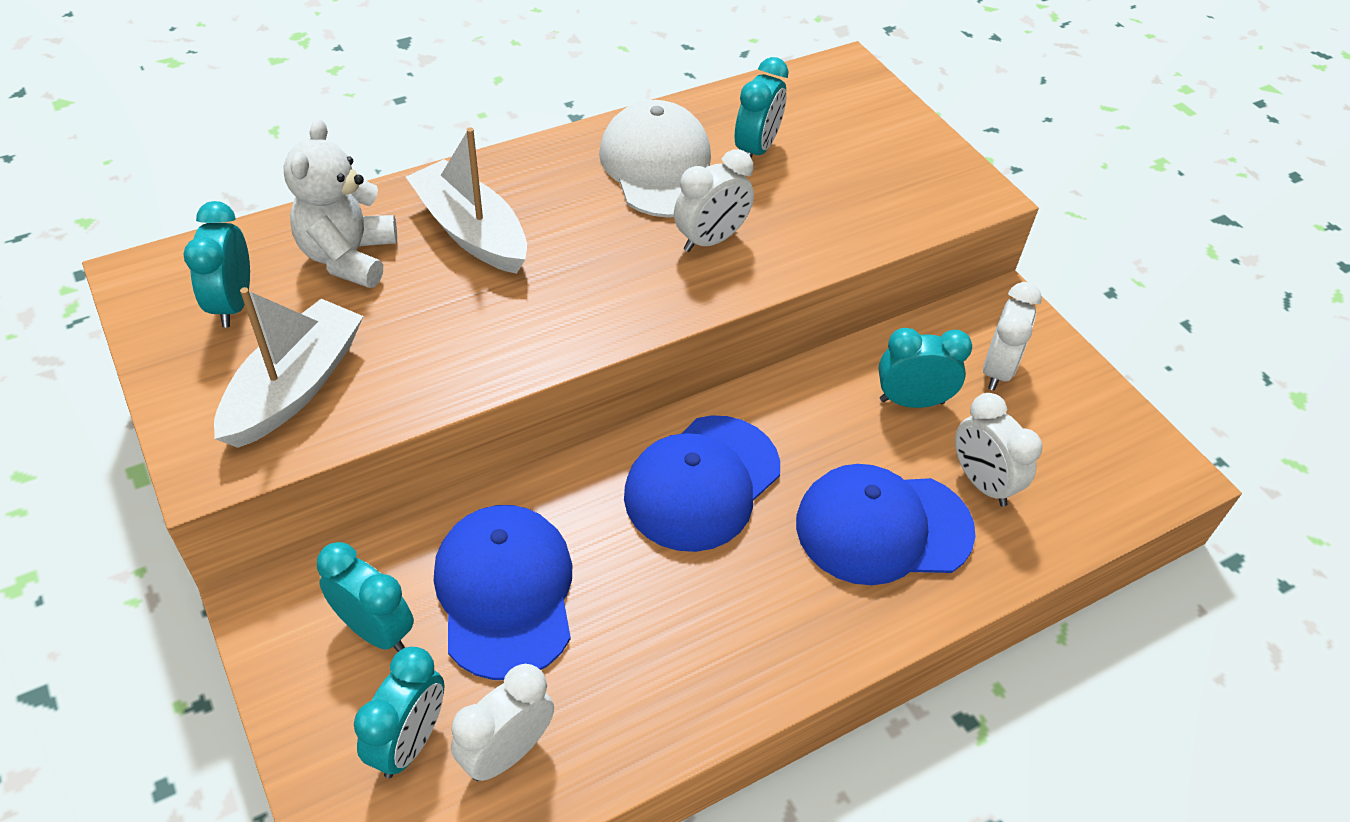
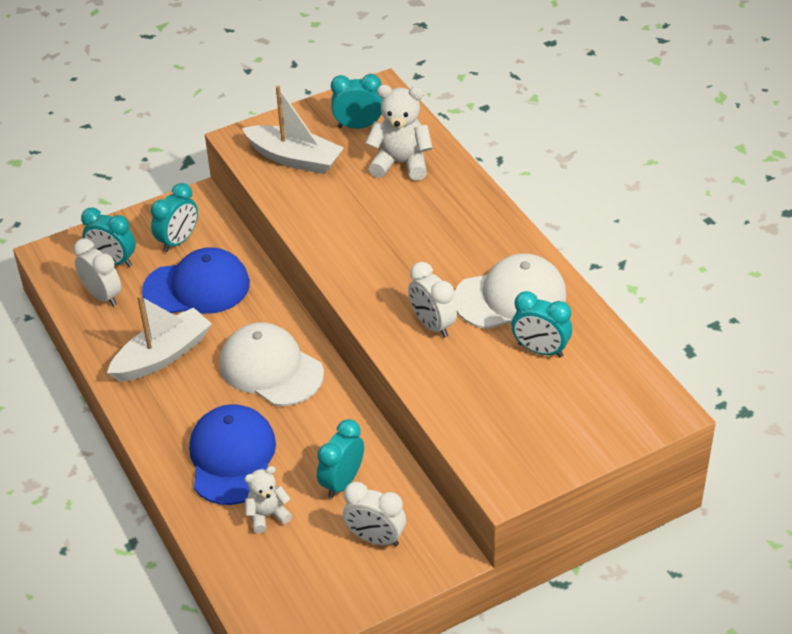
camera: 95 degrees right, 5 degrees down
white boat [406,127,527,274] -> white boat moved to [107,295,212,382]
blue cap [624,415,780,552] -> white cap [220,322,324,406]
turquoise clock [878,328,972,408] -> turquoise clock turned 150 degrees counterclockwise [317,419,364,498]
white clock [955,393,1042,506] -> white teddy bear [244,466,292,534]

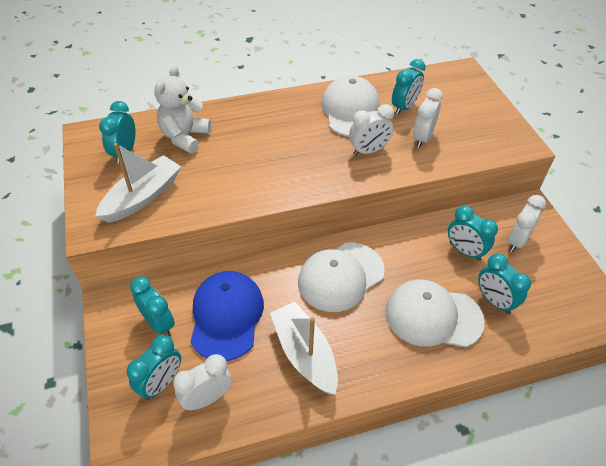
camera: 80 degrees left, 5 degrees up
blue cap [189,404,276,505] -> white cap [385,279,485,347]
white teddy bear [244,466,292,534] -> turquoise clock [478,253,531,314]
none -> white clock [413,88,443,148]

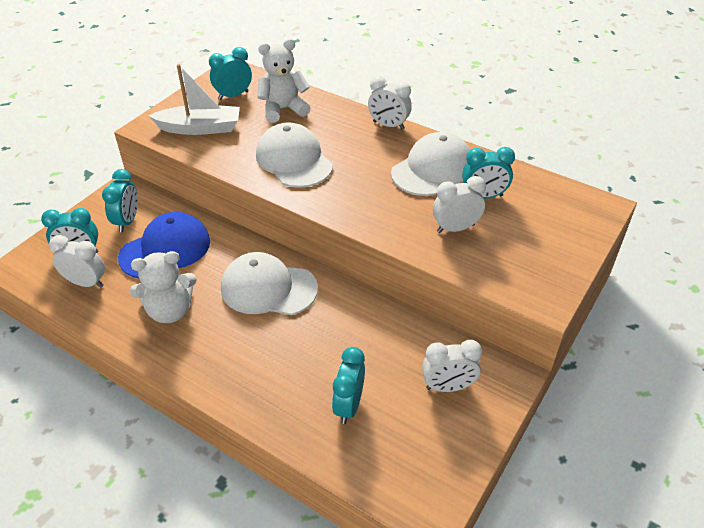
camera: 50 degrees right, 5 degrees down
white boat [270,302,338,395] -> white teddy bear [130,251,197,323]
white clock [349,104,394,156] -> white clock moved to [368,76,412,130]
white cap [385,279,485,347] -> white cap moved to [256,122,333,188]
turquoise clock [448,206,498,261] -> none

